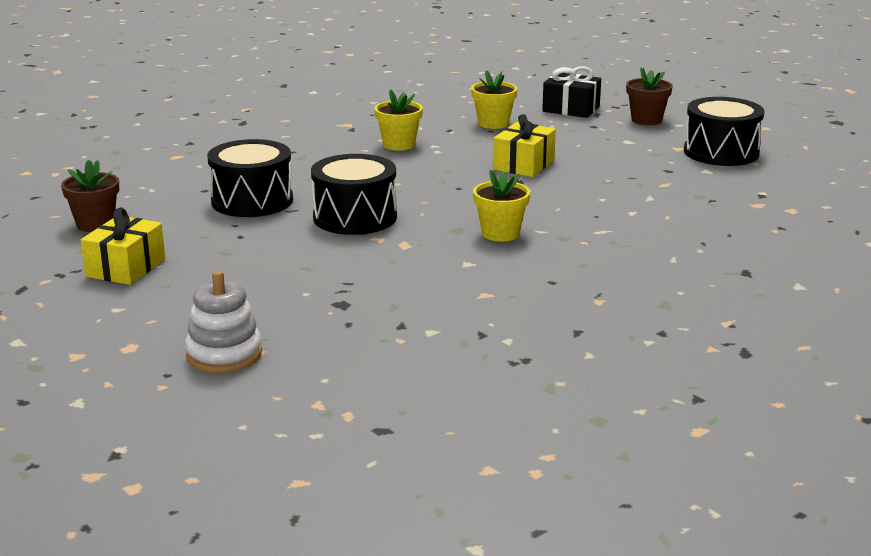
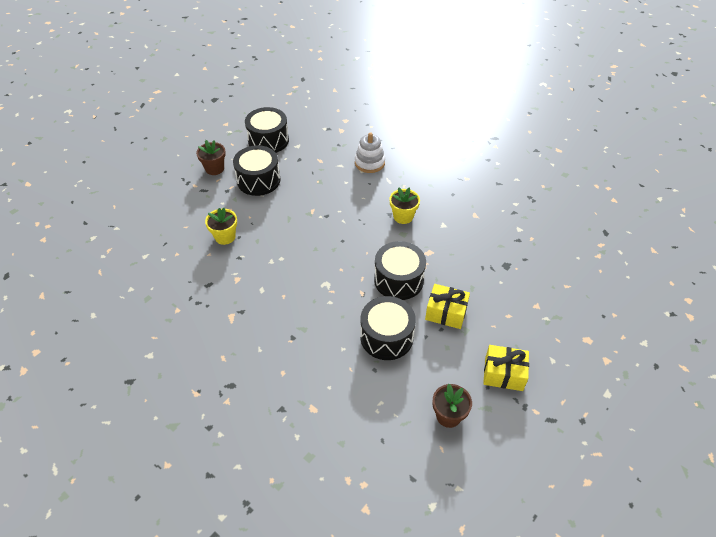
camera: 100 degrees left, 25 degrees up
white stacking toy [185,270,262,373] -> white stacking toy moved to [355,132,385,173]
yellow flower pot [374,89,423,151] -> none
yellow gift [493,114,556,177] -> yellow gift moved to [425,284,470,329]
black gift [542,66,601,118] -> none
none -> black drum [233,145,280,196]

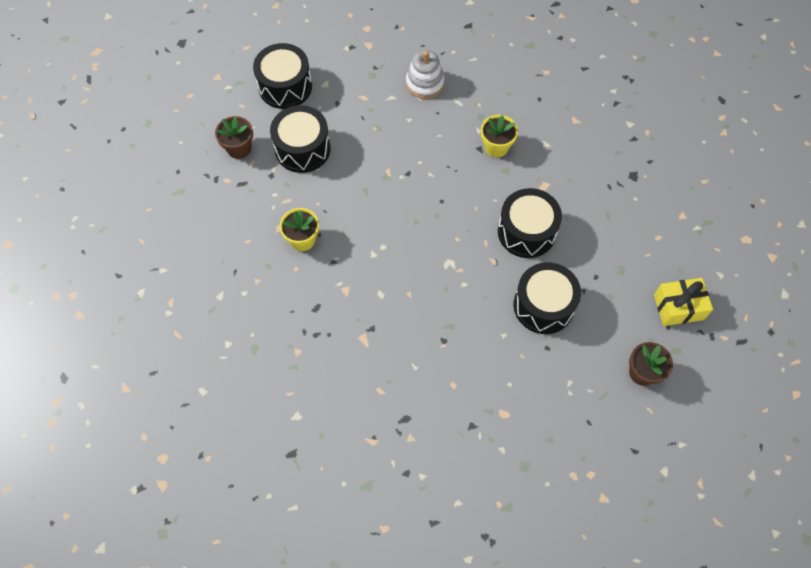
camera: 20 degrees left, 15 degrees up
yellow gift [425,284,470,329] -> none

